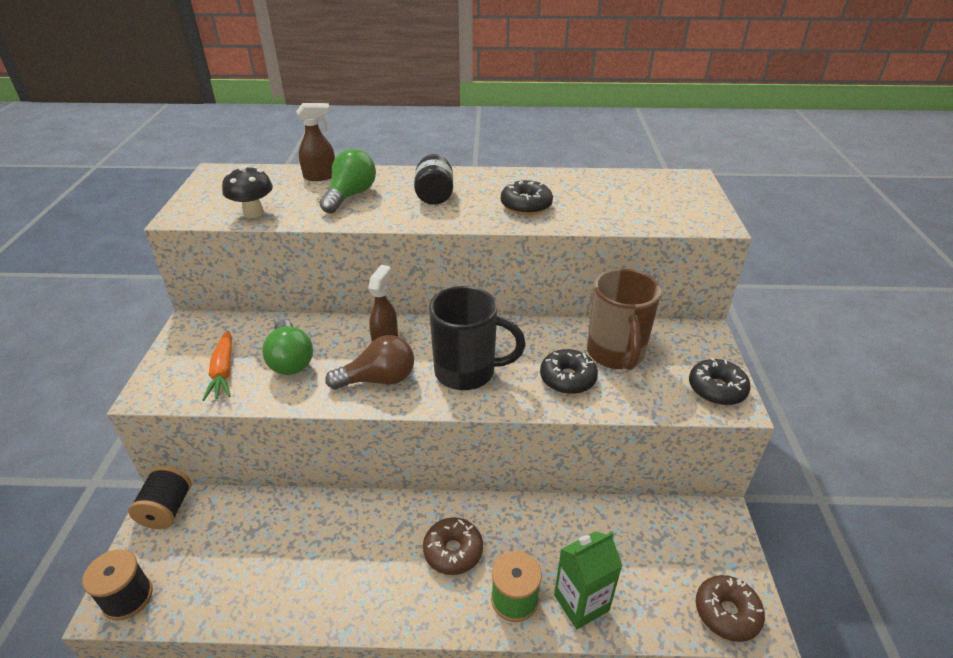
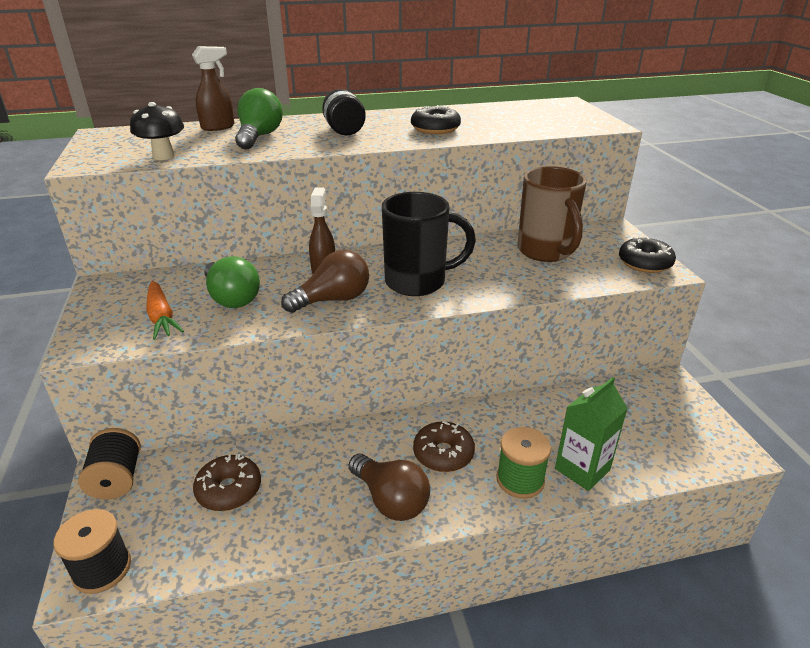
camera: 15 degrees left, 5 degrees down
black donut [540,349,598,394] -> none
brown donut [696,575,765,642] -> brown donut moved to [193,454,261,511]
none -> brown light bulb [349,454,430,521]

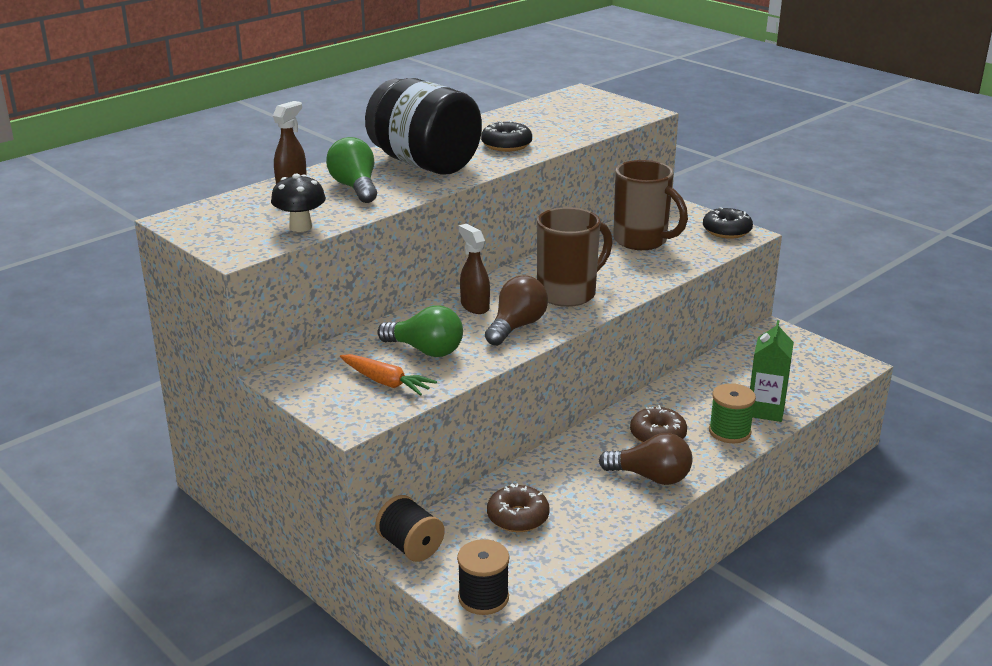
camera: 30 degrees left, 5 degrees down
black jar [322,89,366,135] -> black jar [365,78,482,175], size x2.07
black mug [382,192,476,296] -> brown mug [537,207,612,307]

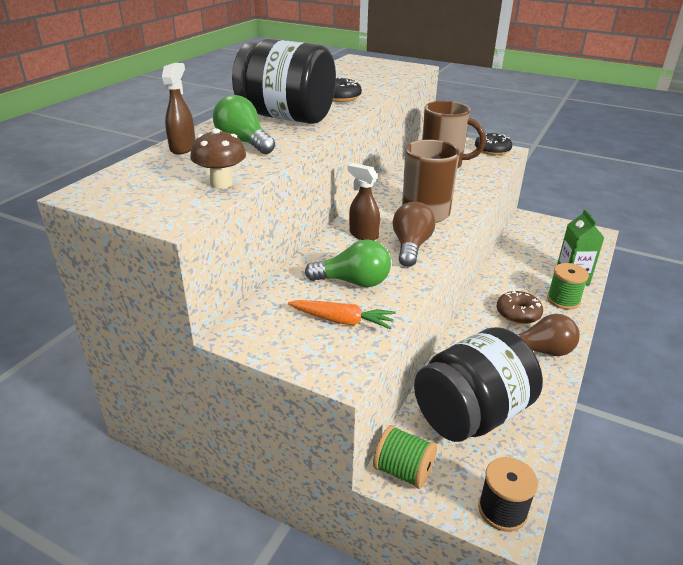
camera: 20 degrees left, 5 degrees up
black mushroom [271,174,326,232] -> brown mushroom [190,128,246,189]
black spool [375,495,445,562] -> green spool [373,425,437,489]
brown donut [487,483,550,532] -> black jar [414,327,543,442]

